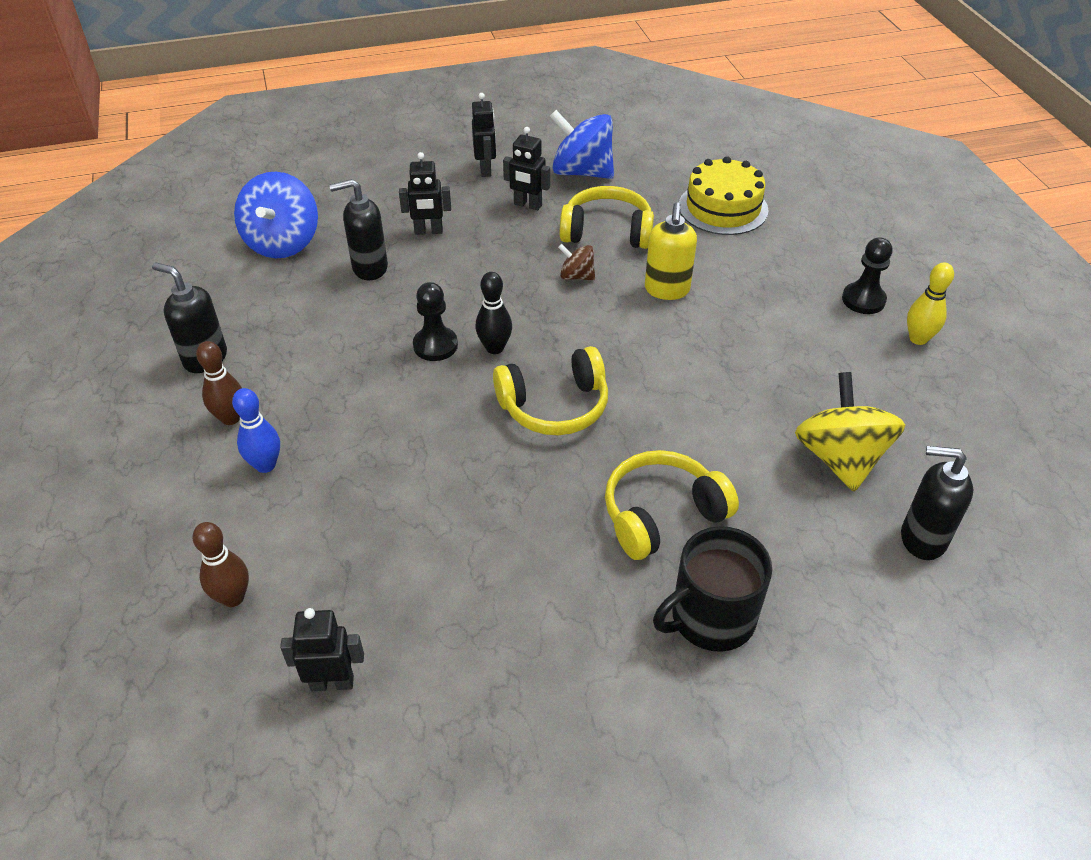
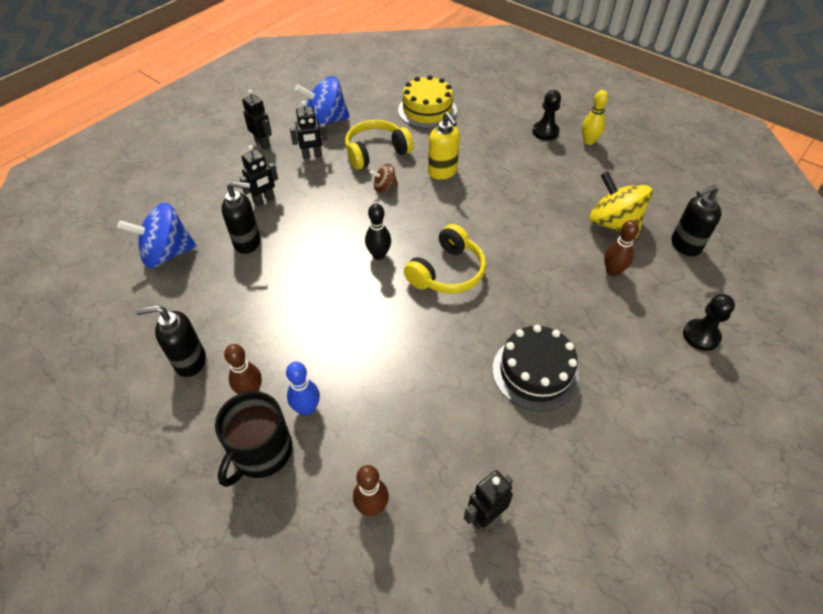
camera: 35 degrees left, 5 degrees up
blue spinning top [234,172,318,258] -> blue spinning top turned 105 degrees clockwise [117,202,197,268]
black soap dispenser [329,179,388,280] -> black soap dispenser turned 135 degrees counterclockwise [221,181,261,254]
black pawn [413,282,458,361] -> black pawn moved to [683,294,735,351]
yellow headphones [605,450,739,560] -> none
black mug [653,526,772,652] -> black mug moved to [215,391,292,487]
none -> black cake [493,325,579,411]
none -> brown bowling pin [604,220,639,276]

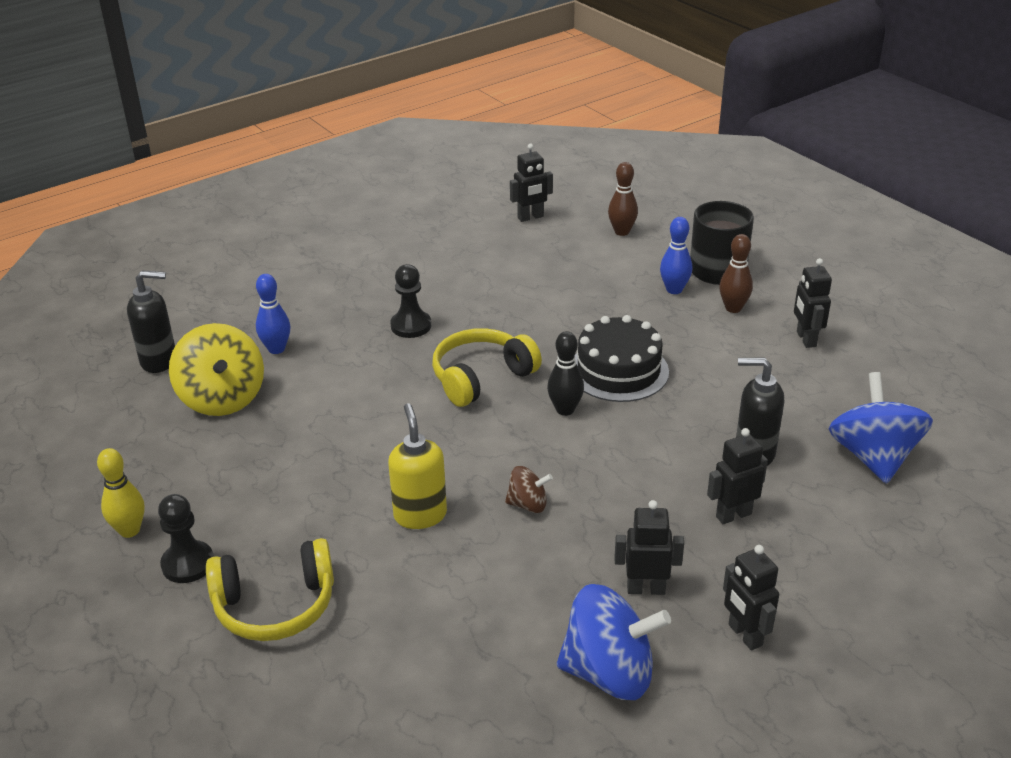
camera: 165 degrees left, 15 degrees down
blue spinning top [117,202,197,268] -> blue spinning top turned 90 degrees counterclockwise [829,372,933,484]
black soap dispenser [136,305,206,377] -> black robot [794,258,832,348]
yellow headphones [345,120,414,170] -> yellow headphones moved to [206,538,334,641]
yellow cake [398,75,457,128] -> none
black cake [493,325,579,411] -> black cake moved to [575,315,669,402]
brown bowling pin [604,220,639,276] -> blue bowling pin [256,274,290,354]
black pawn [683,294,735,351] -> black pawn moved to [390,264,431,338]

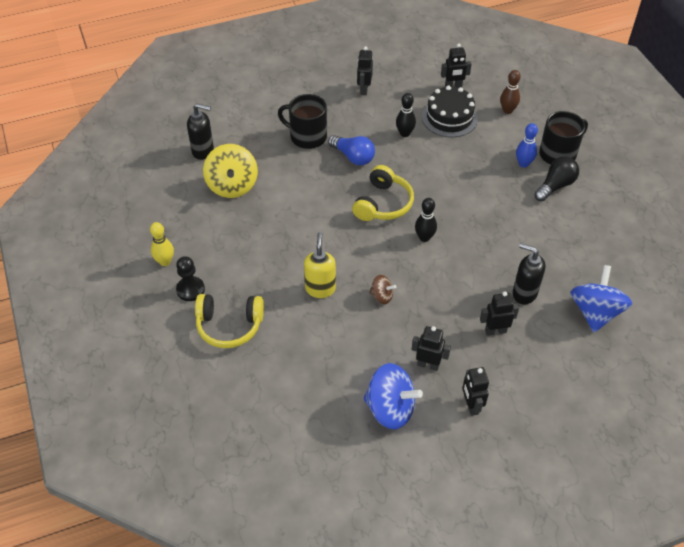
camera: 15 degrees right, 15 degrees up
blue bowling pin [256,274,290,354] -> none
black pawn [390,264,431,338] -> blue light bulb [328,135,375,165]
yellow headphones [432,328,542,407] -> yellow headphones turned 135 degrees clockwise [352,165,414,221]
black cake [575,315,669,402] -> black cake moved to [422,85,478,137]
brown bowling pin [719,234,753,313] -> black light bulb [534,156,579,201]
black robot [794,258,832,348] -> black robot moved to [357,46,373,95]
none -> black mug [278,94,327,149]
none -> black bowling pin [396,93,416,137]

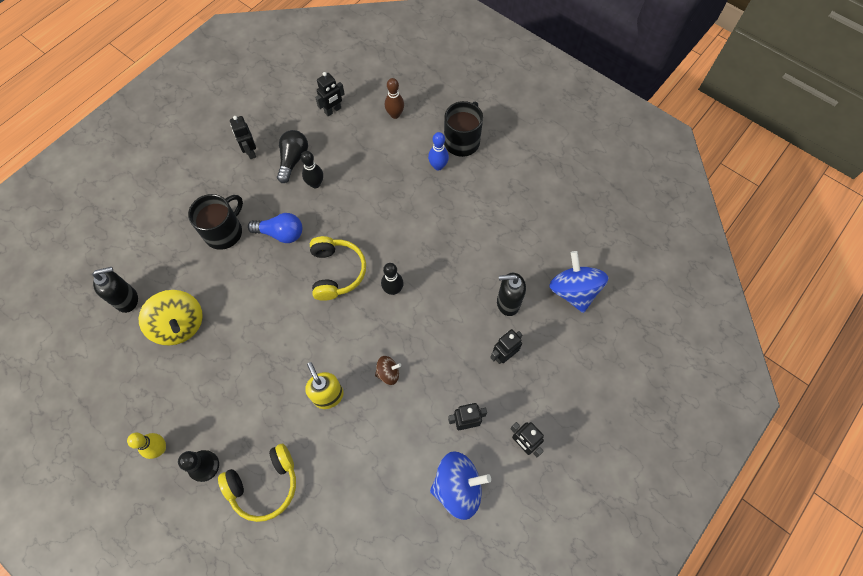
camera: 30 degrees left, 15 degrees up
black mug [278,94,327,149] -> black mug turned 135 degrees clockwise [188,194,243,250]
black cake [422,85,478,137] -> none
black light bulb [534,156,579,201] -> black light bulb moved to [277,130,308,183]

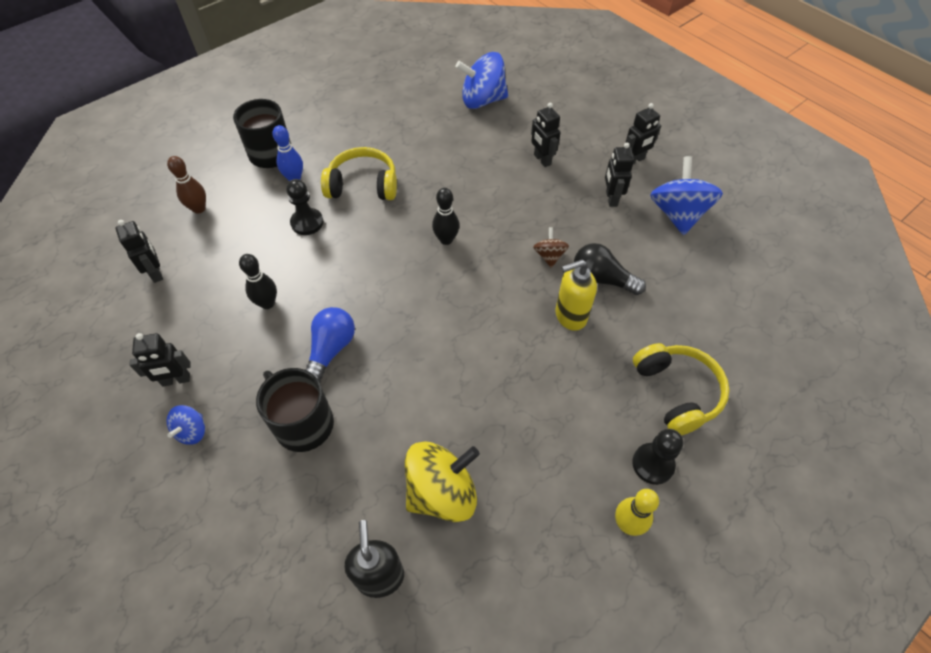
camera: 80 degrees left, 10 degrees down
black light bulb [277,130,308,183] -> black light bulb moved to [574,243,646,295]
yellow headphones [310,236,366,301] -> yellow headphones moved to [321,147,397,200]
black soap dispenser [497,273,526,316] -> none
none -> blue spinning top [167,405,205,445]
none -> black pawn [286,179,323,235]

